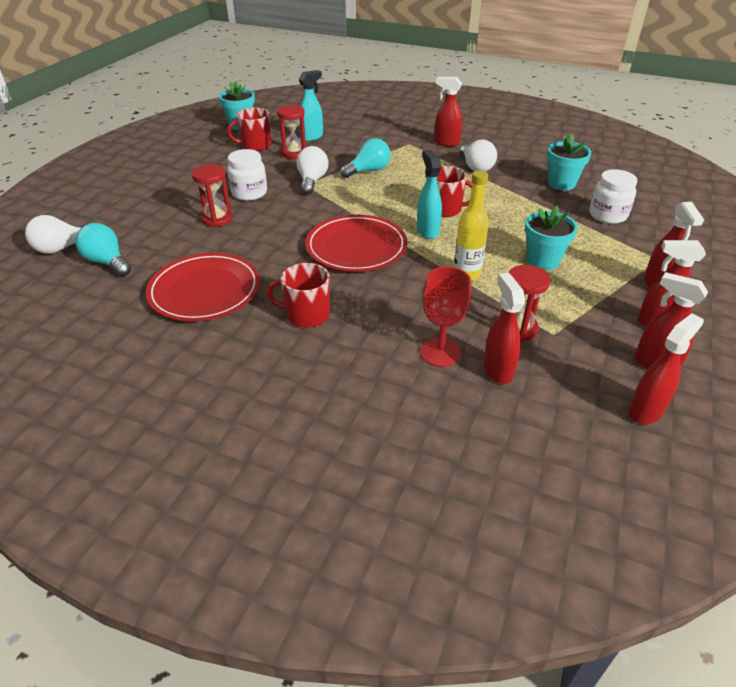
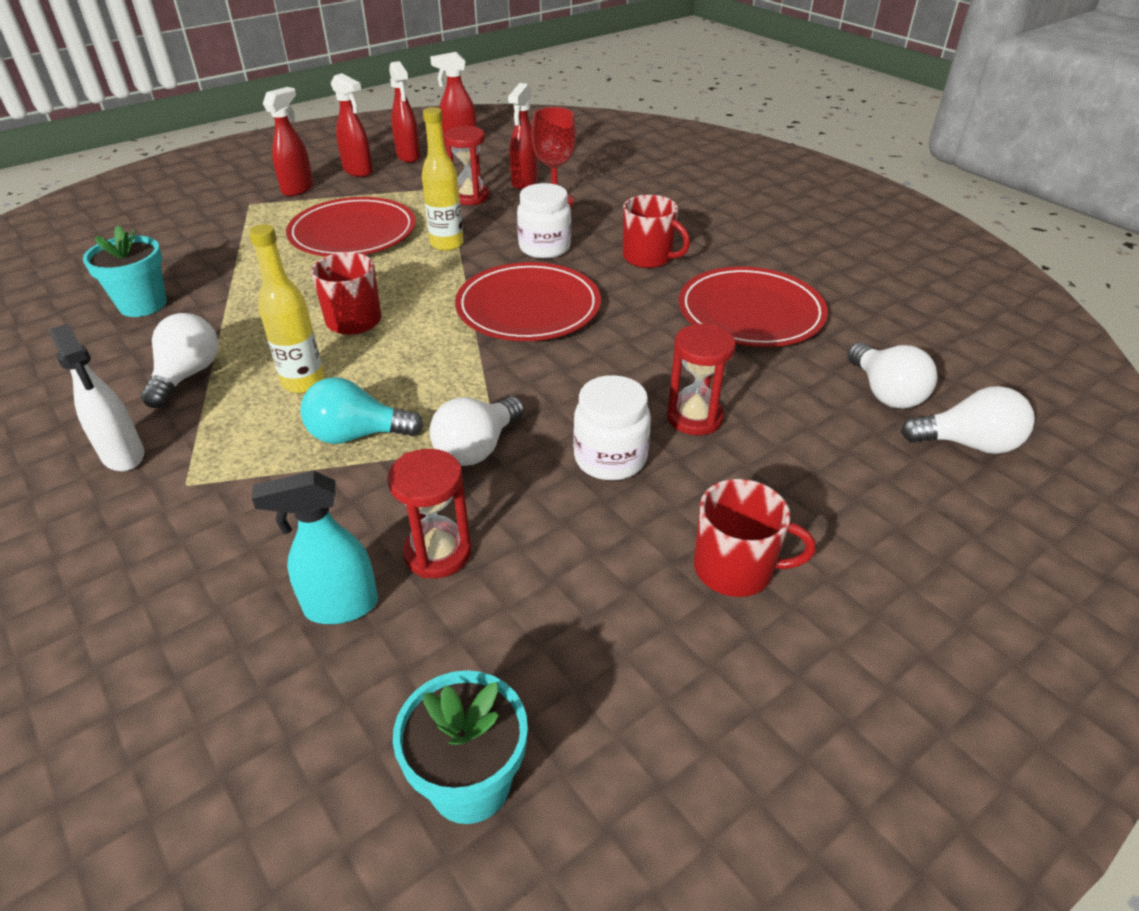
camera: 150 degrees left, 0 degrees up
turquoise light bulb [75,223,131,276] -> white light bulb [848,343,937,409]
red mug [227,108,271,151] -> red mug moved to [694,479,816,597]
turquoise spray bottle [417,150,442,239] -> none
red spray bottle [434,77,462,147] -> white spray bottle [49,323,144,472]
turquoise flower pot [525,205,578,270] -> red plate [286,197,416,256]
white jar [589,169,638,224] -> white jar moved to [517,183,571,259]
none -> yellow bottle [249,224,324,393]

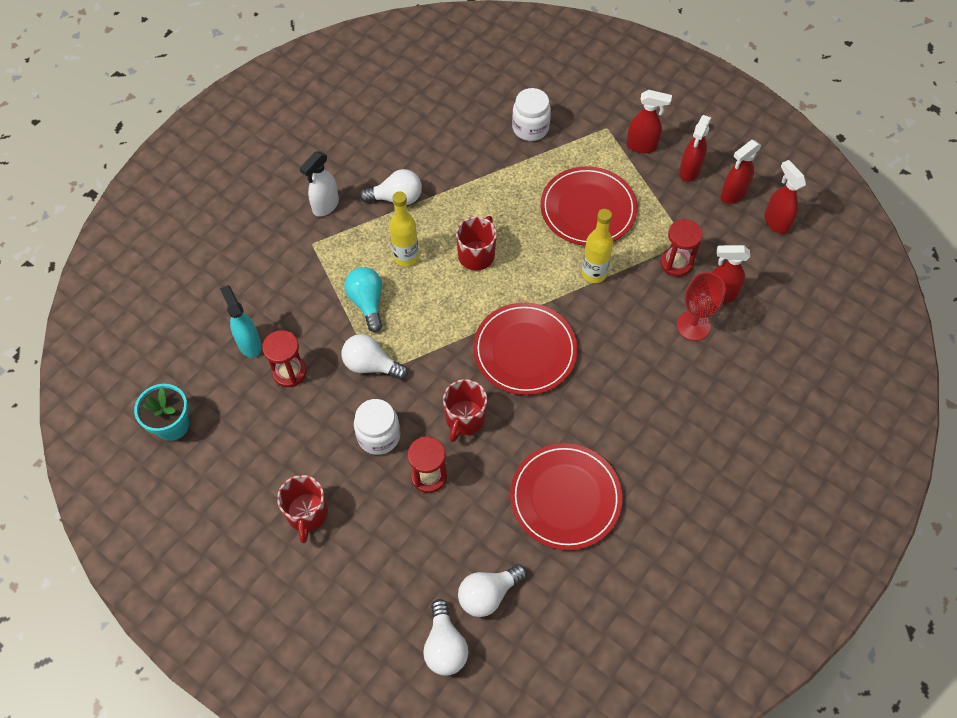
camera: 75 degrees right, 20 degrees up
turquoise flower pot [83,225,167,317] -> none
white jar [517,183,571,259] -> white jar moved to [512,88,551,141]
red mug [623,195,690,268] -> red mug moved to [443,379,487,442]

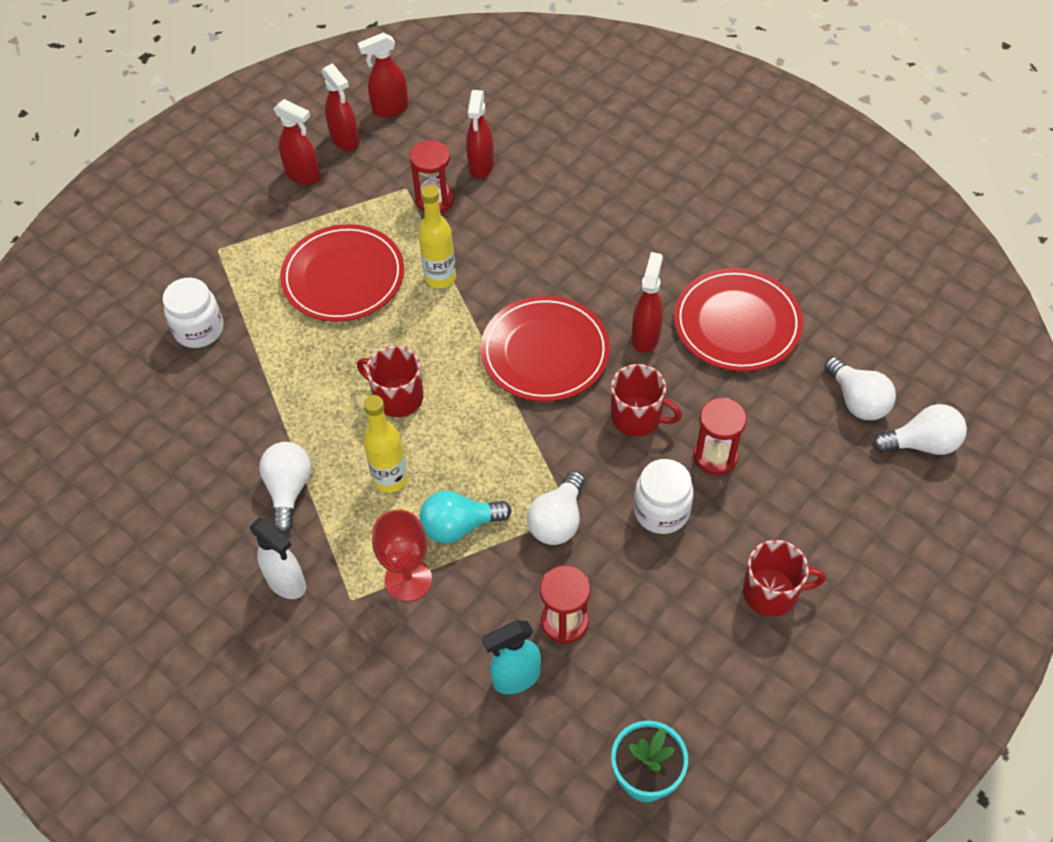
camera: 85 degrees left, 5 degrees down
red spray bottle [626,90,672,153] -> red spray bottle moved to [632,252,663,353]
red goblet [676,272,726,341] -> red goblet moved to [372,510,432,602]

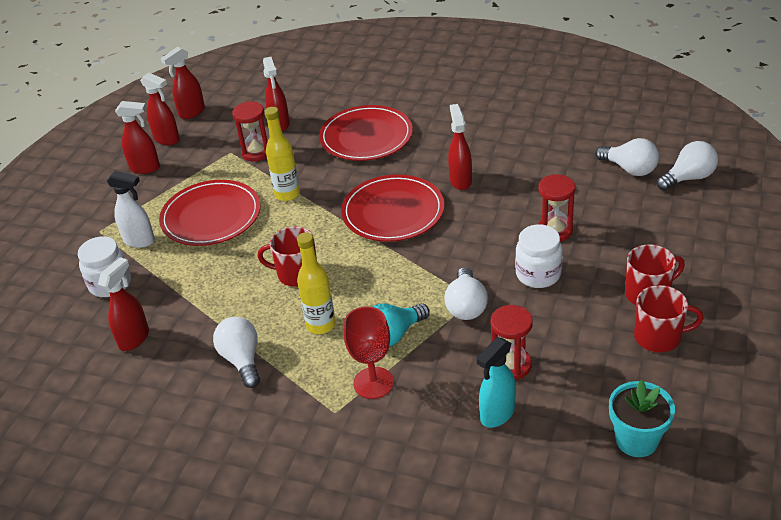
camera: 20 degrees left, 15 degrees down
white spray bottle [250,518,306,599] -> white spray bottle moved to [106,171,155,248]
red mug [611,364,682,436] -> red mug moved to [634,285,704,352]
red plate [674,268,803,371] -> red plate moved to [319,105,413,161]
none -> red spray bottle [98,257,149,351]

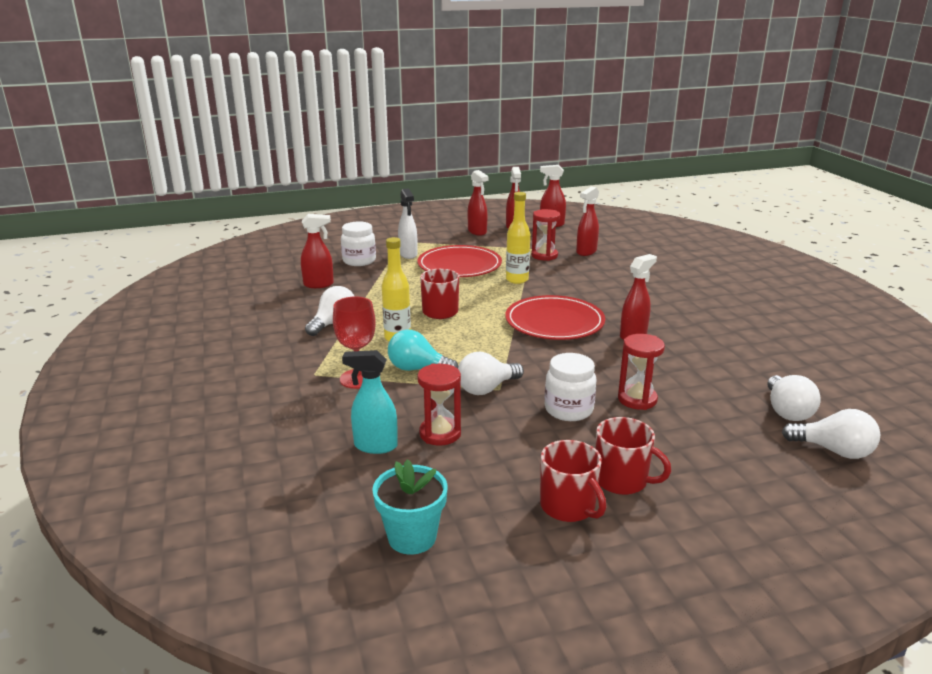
camera: 50 degrees right, 15 degrees down
red plate [319,105,413,161] -> none

